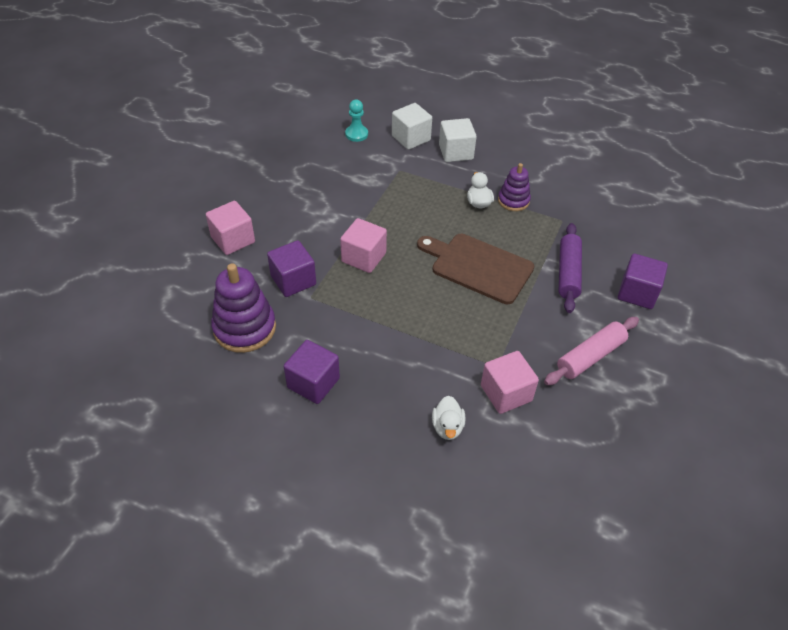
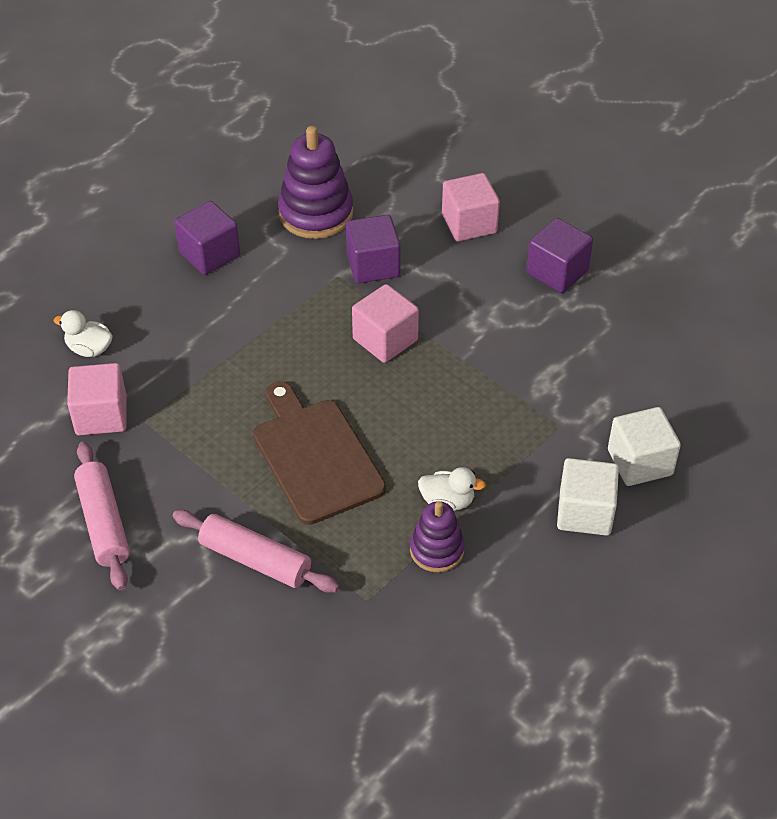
camera: 110 degrees right, 0 degrees up
turquoise pawn [345,100,368,142] -> none
brown cutting board [417,234,534,304] -> brown cutting board turned 75 degrees counterclockwise [253,382,386,525]
purple rolling pin [558,223,582,313] -> pink rolling pin [173,510,339,593]
purple cube [618,254,668,309] -> purple cube moved to [527,218,593,293]

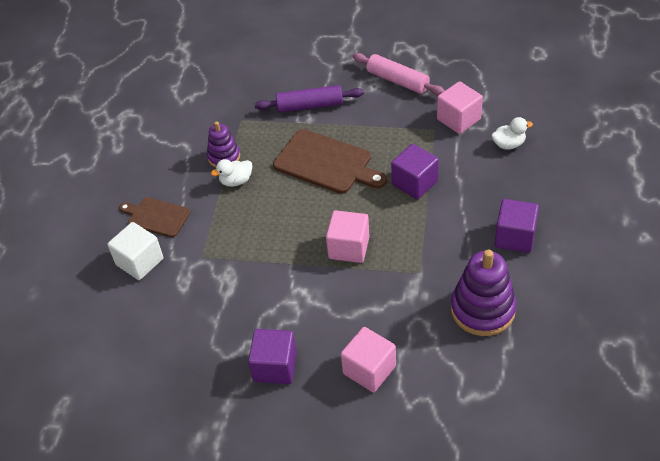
camera: 150 degrees right, 0 degrees up
pink rolling pin [173,510,339,593] -> purple rolling pin [255,85,364,113]
purple cube [346,215,401,284] -> purple cube moved to [391,144,439,199]
white cube [557,458,619,536] -> brown cutting board [119,197,191,237]

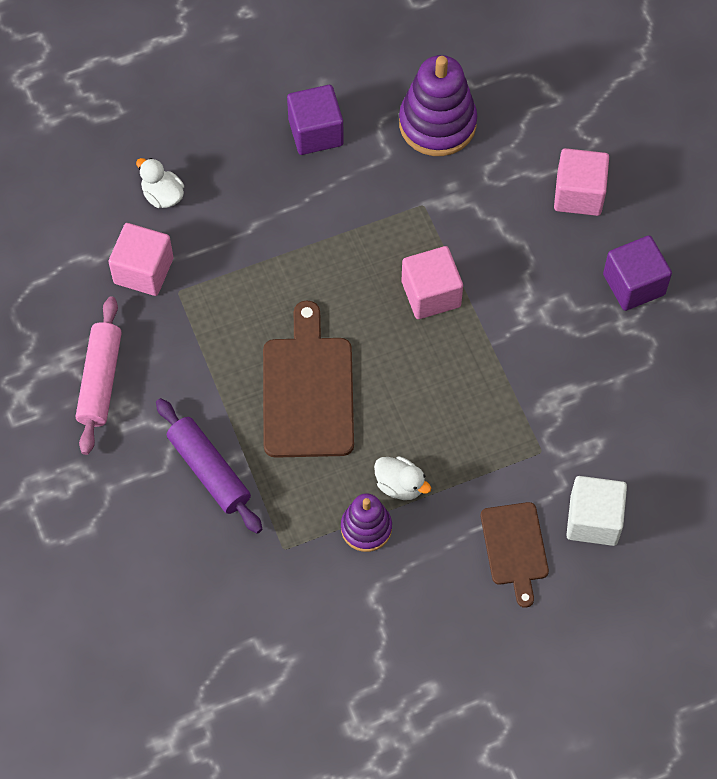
camera: 125 degrees left, 15 degrees up
purple cube [391,144,439,199] -> none

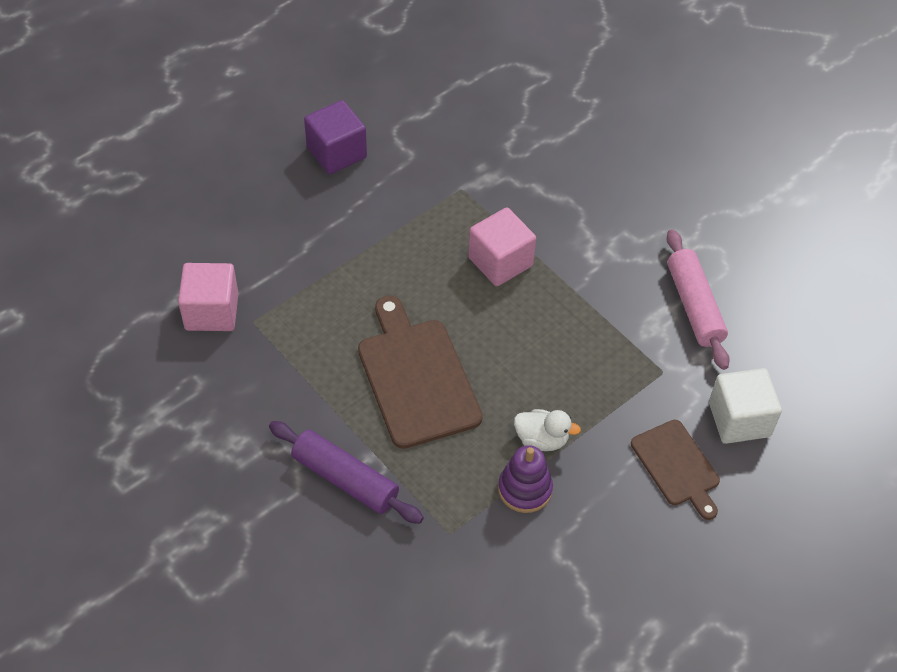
camera: 20 degrees left, 10 degrees down
pink rolling pin [76,296,122,455] -> pink rolling pin moved to [667,229,730,370]
white duck [136,158,184,208] -> none
purple stacking toy [399,55,477,156] -> none
pink cube [554,148,609,216] -> none
purple cube [603,235,672,311] -> none

